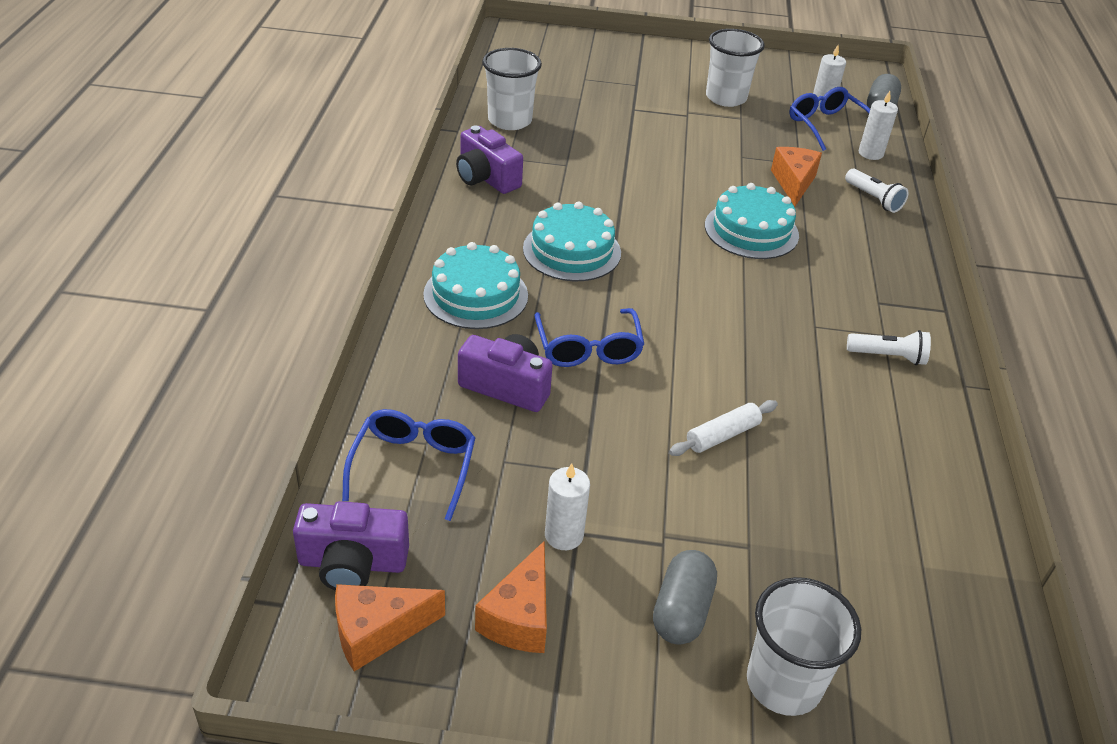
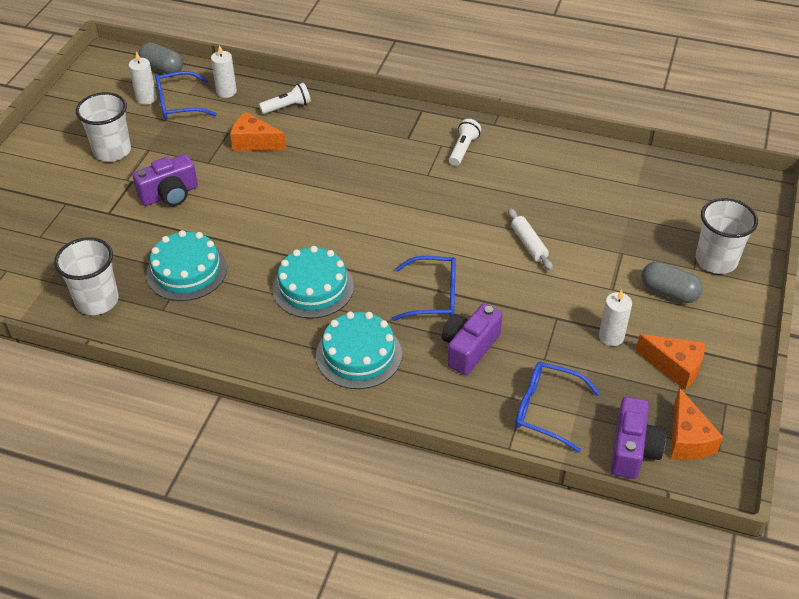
camera: 75 degrees left, 5 degrees up
purple camera [456,126,523,194] -> purple camera moved to [133,154,198,206]
turquoise cake [705,183,799,259] -> turquoise cake moved to [146,230,227,301]

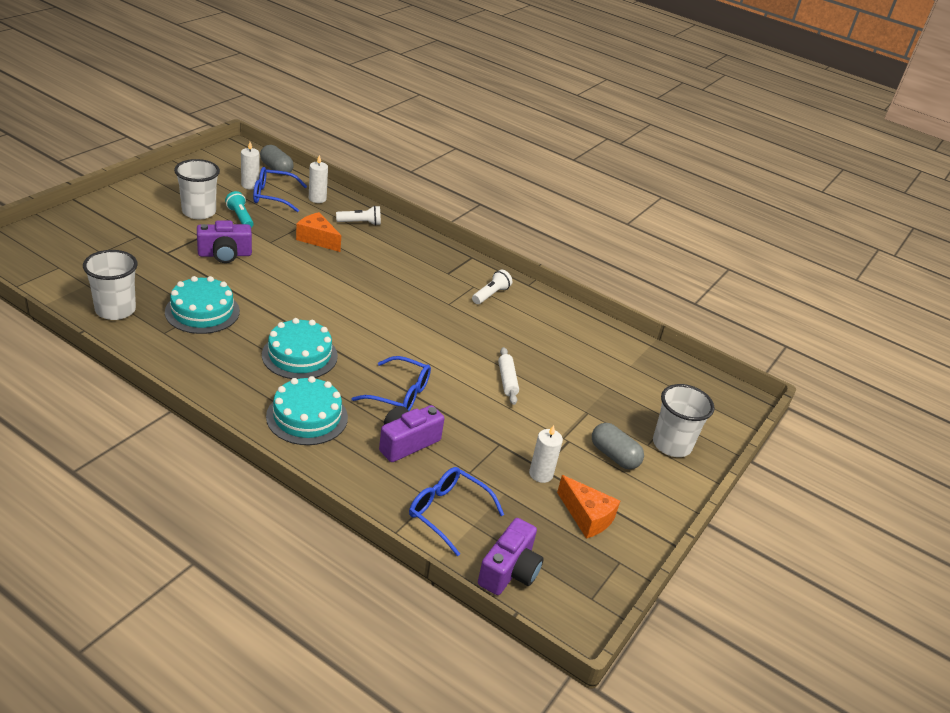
camera: 10 degrees right, 10 degrees down
orange cheese [671,387,723,460] -> none
none -> turquoise flashlight [225,191,254,228]

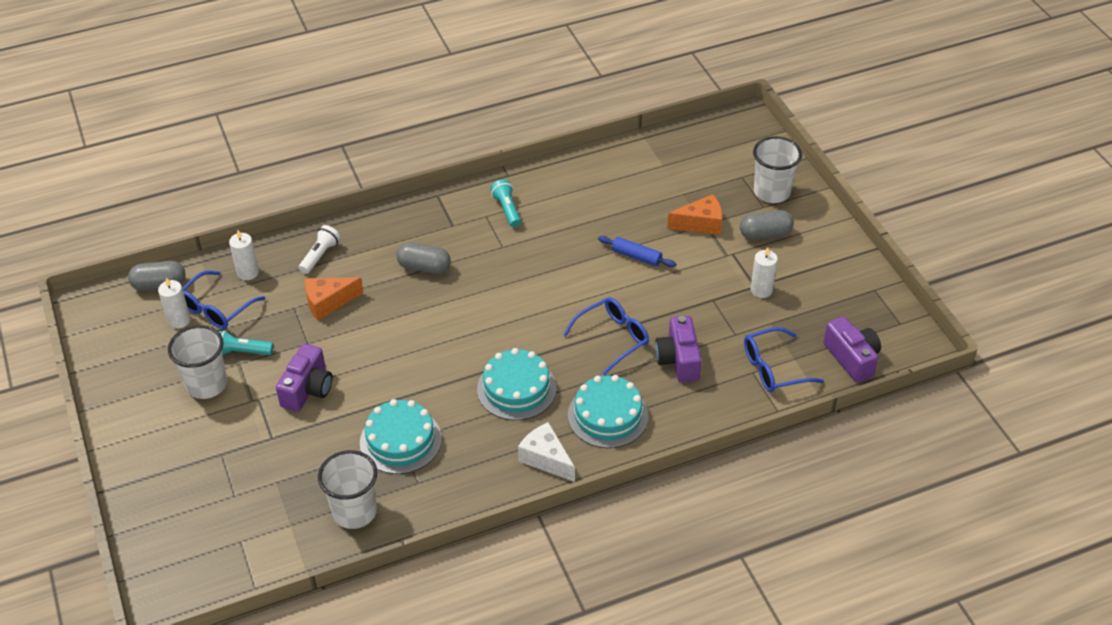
camera: 50 degrees left, 10 degrees up
white flashlight [472,270,512,304] -> turquoise flashlight [490,180,521,227]
white rolling pin [498,347,519,405] -> blue rolling pin [598,236,676,268]
orange cheese [557,475,620,539] -> orange cheese moved to [667,194,722,235]
none -> grey capsule [396,242,451,274]
none -> white cheese [518,422,575,482]

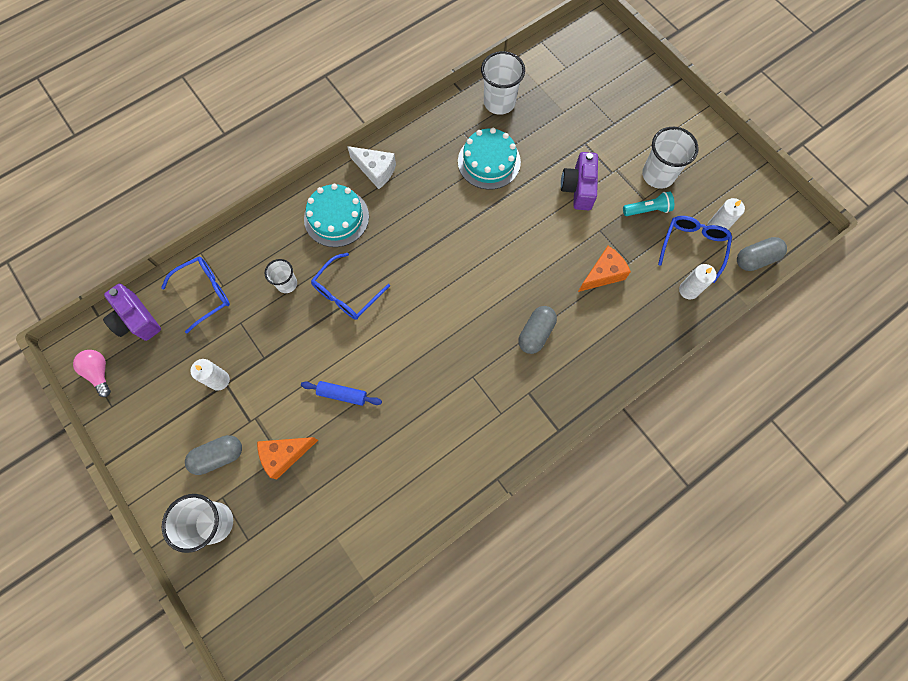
camera: 165 degrees right, 25 degrees up
white flashlight [299,225,340,274] -> none
grey capsule [396,242,451,274] -> grey capsule turned 60 degrees counterclockwise [518,306,557,354]
turquoise cake [477,348,556,420] -> none
turquoise flashlight [490,180,521,227] -> none
purple camera [655,316,702,382] -> white cup [265,259,297,293]
none -> pink light bulb [73,350,111,397]

